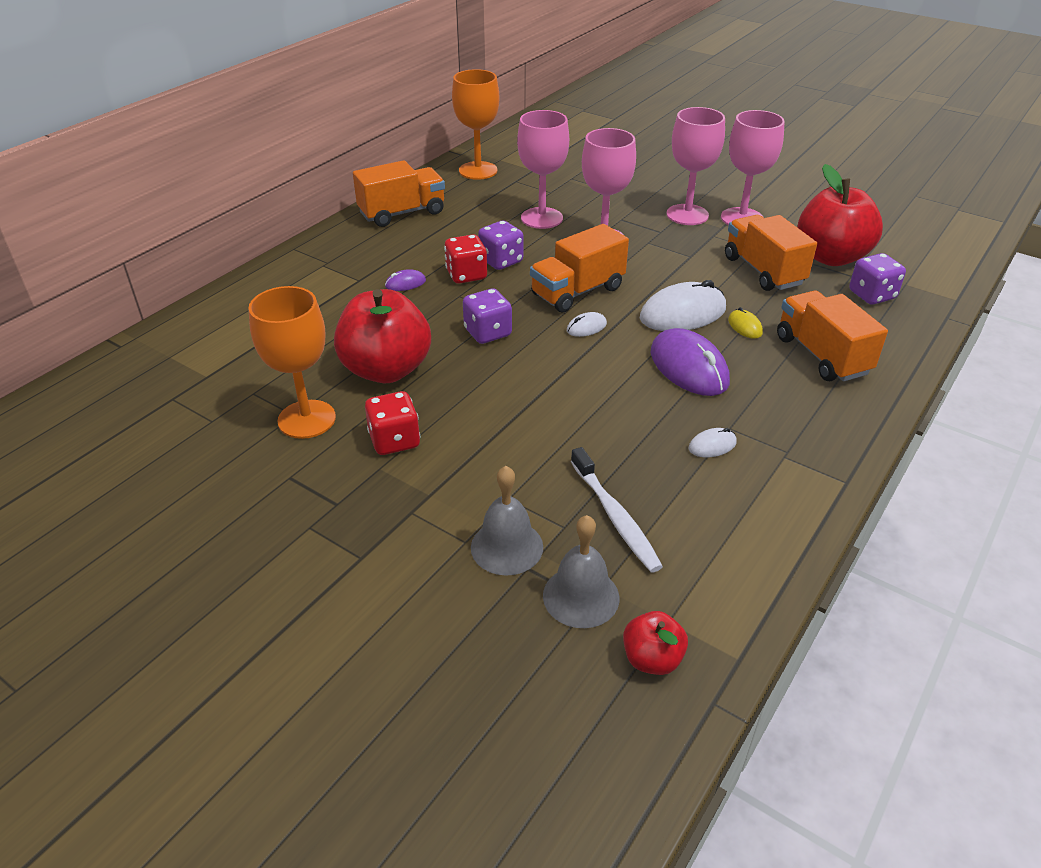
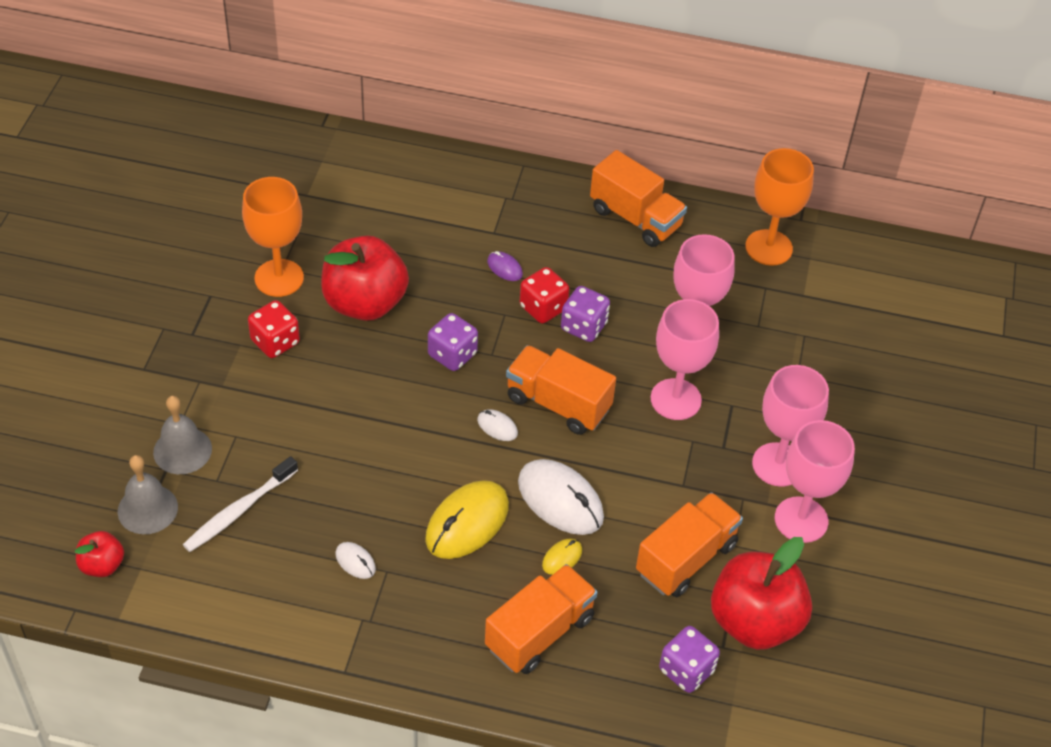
camera: 65 degrees right, 10 degrees up
purple mouse [651,328,730,396] -> yellow mouse [425,480,509,559]

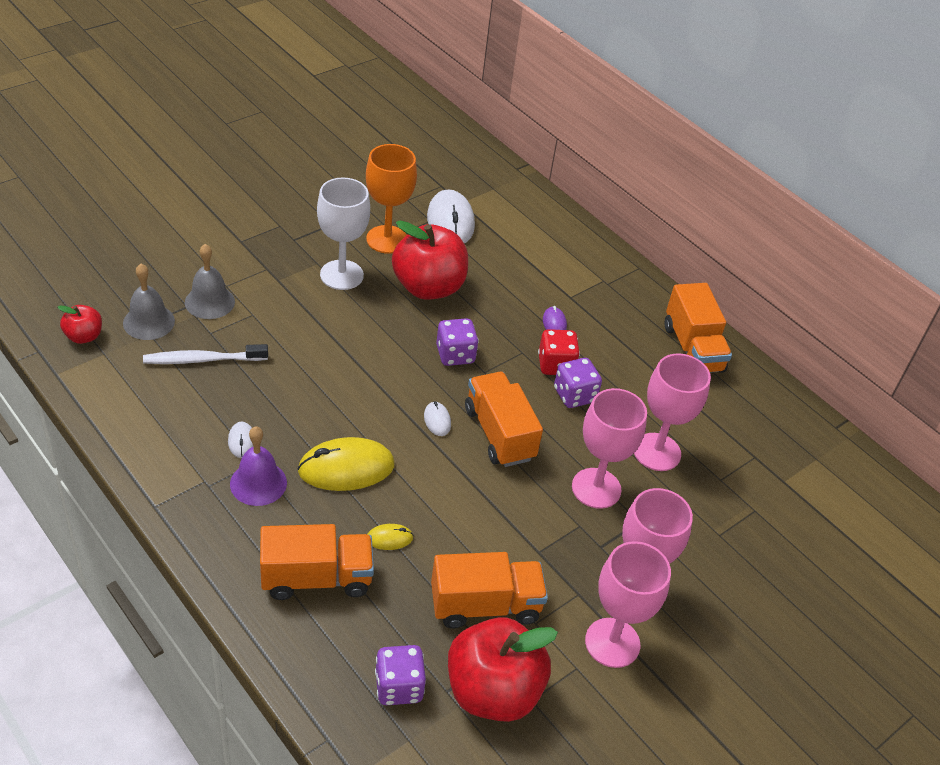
camera: 35 degrees right, 5 degrees down
red dice [248,300,300,358] -> white goblet [317,177,370,290]
white mouse [518,459,604,535] -> white mouse moved to [427,190,475,243]
orange goblet [745,148,814,266] -> none
none -> purple bell [230,427,287,506]

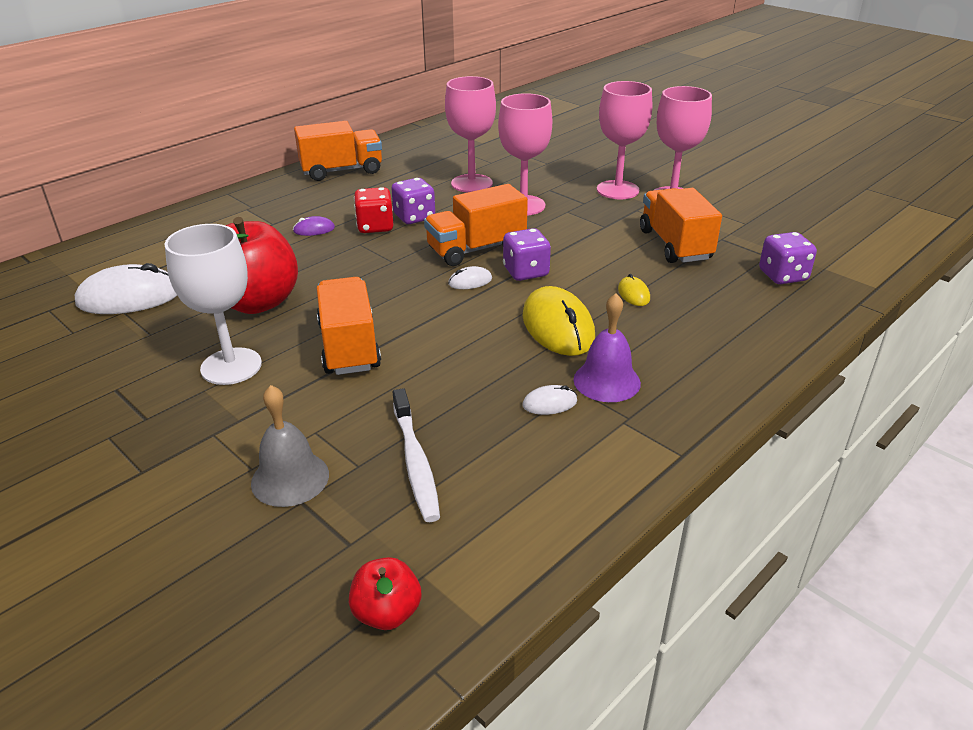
camera: 90 degrees left, 10 degrees down
grey bell [123,264,175,340] -> none
orange truck [260,524,374,600] -> orange truck moved to [317,277,381,375]
orange goblet [366,144,417,254] -> none
purple dice [436,318,479,366] -> purple dice moved to [503,228,551,281]
red apple [448,617,558,722] -> none

